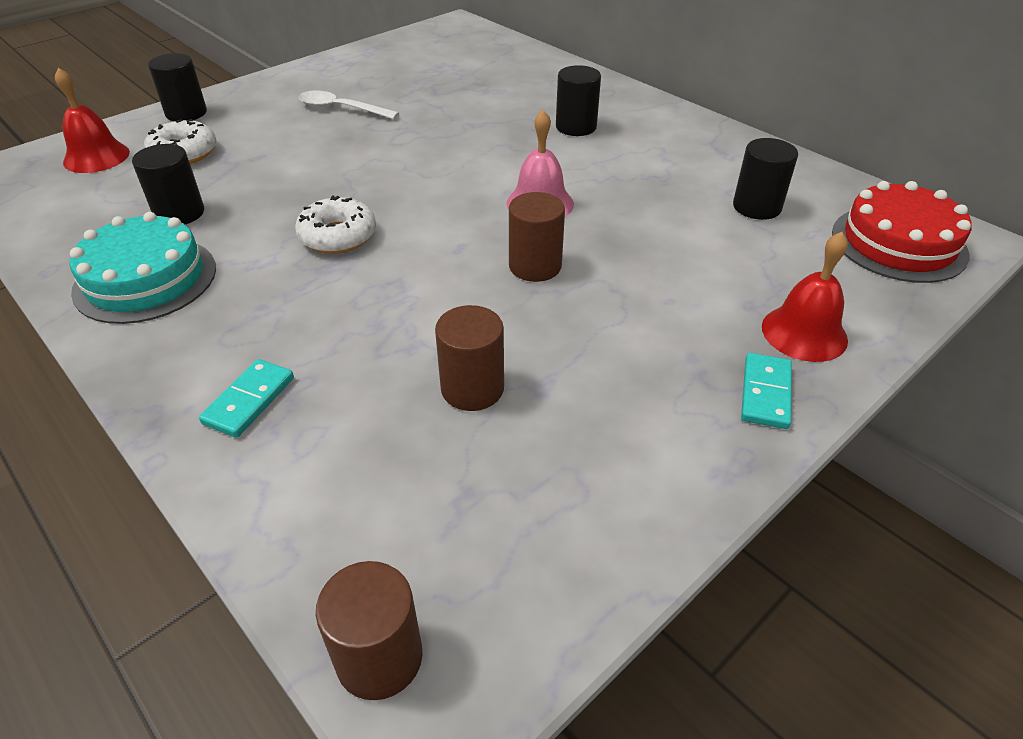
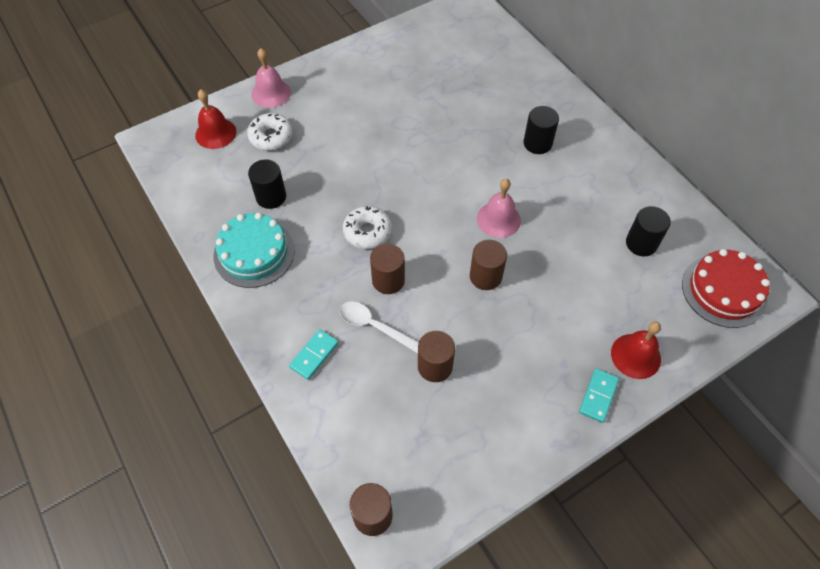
camera: 10 degrees right, 15 degrees up
black cylinder [148,53,207,121] -> pink bell [252,48,291,108]
white spoon [299,91,399,119] -> white spoon moved to [340,301,419,353]
none -> brown cylinder [370,244,405,294]

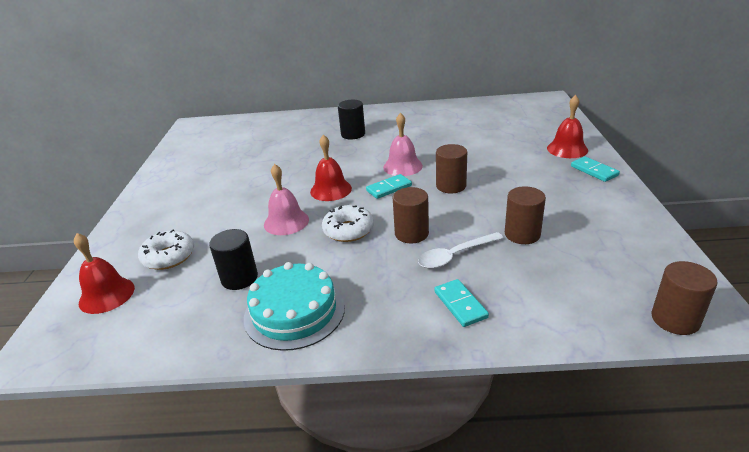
camera: 55 degrees left, 25 degrees down
pink bell [252,48,291,108] -> pink bell moved to [264,164,309,235]
black cylinder [626,206,671,256] -> none
red cake [682,249,770,328] -> none
none -> red bell [310,135,352,201]
none -> turquoise domino [366,174,412,199]

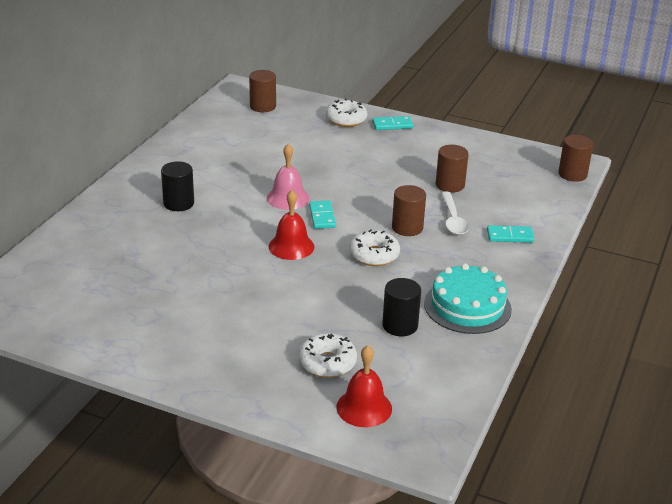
camera: 70 degrees left, 0 degrees up
pink bell [264,164,309,235] -> none
brown cylinder [436,144,467,193] -> brown cylinder moved to [249,70,276,112]
red bell [547,95,588,158] -> white donut [326,99,367,127]

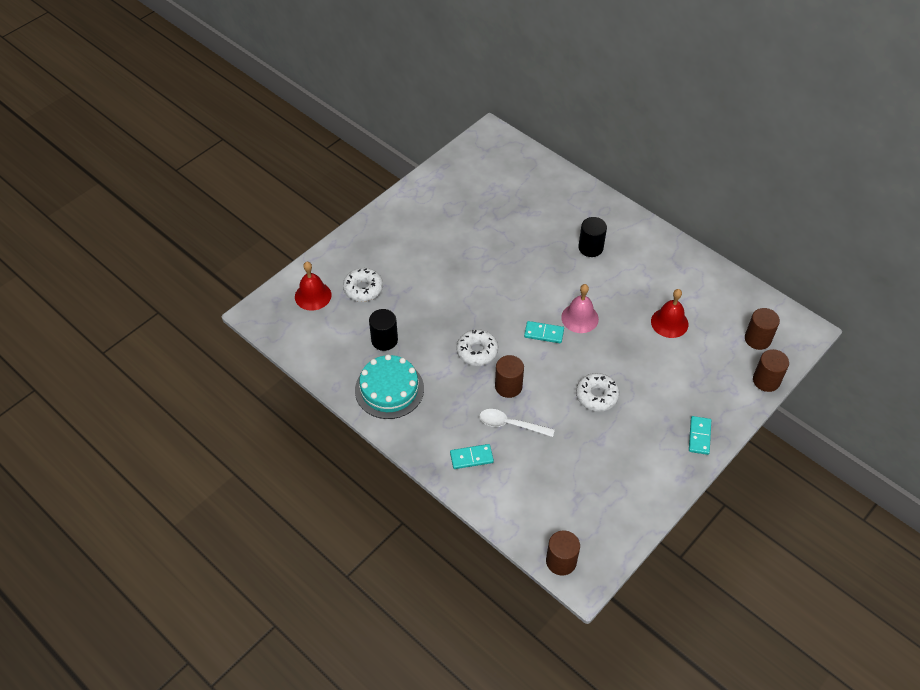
camera: 110 degrees right, 20 degrees up
red bell [269,190,315,260] -> red bell moved to [651,289,688,338]
white donut [326,99,367,127] -> white donut moved to [576,373,619,412]
brown cylinder [436,145,469,193] -> brown cylinder moved to [753,349,789,392]
turquoise domino [487,225,534,243] -> turquoise domino turned 60 degrees clockwise [450,444,494,469]

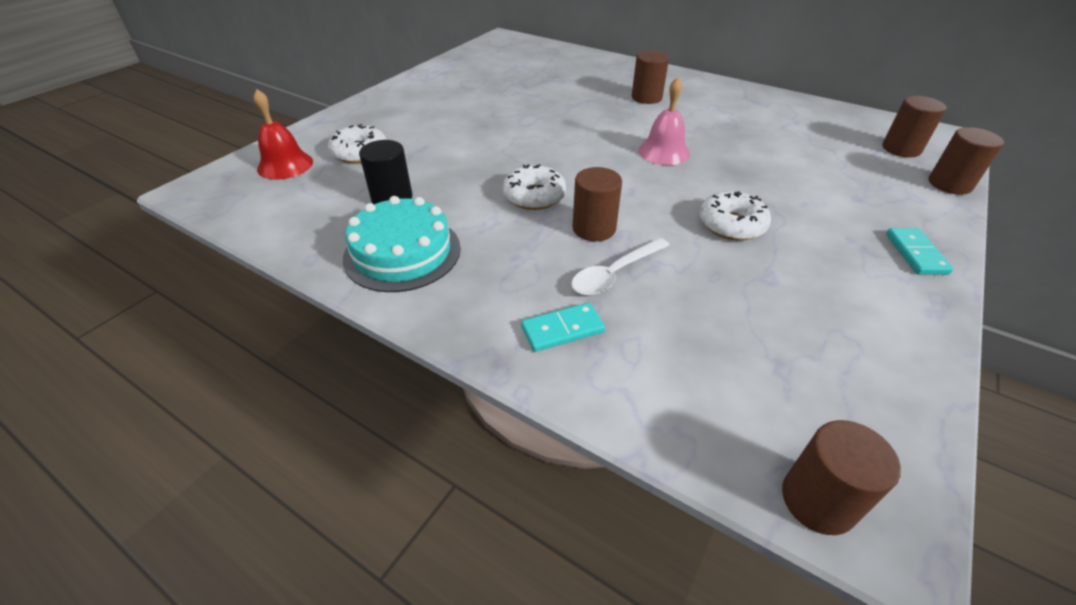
camera: 10 degrees left, 10 degrees down
white spoon [479,409,555,437] -> white spoon turned 45 degrees counterclockwise [571,238,669,296]
turquoise domino [524,321,564,343] -> none
black cylinder [578,217,607,257] -> brown cylinder [632,51,669,104]
red bell [651,289,688,338] -> none

